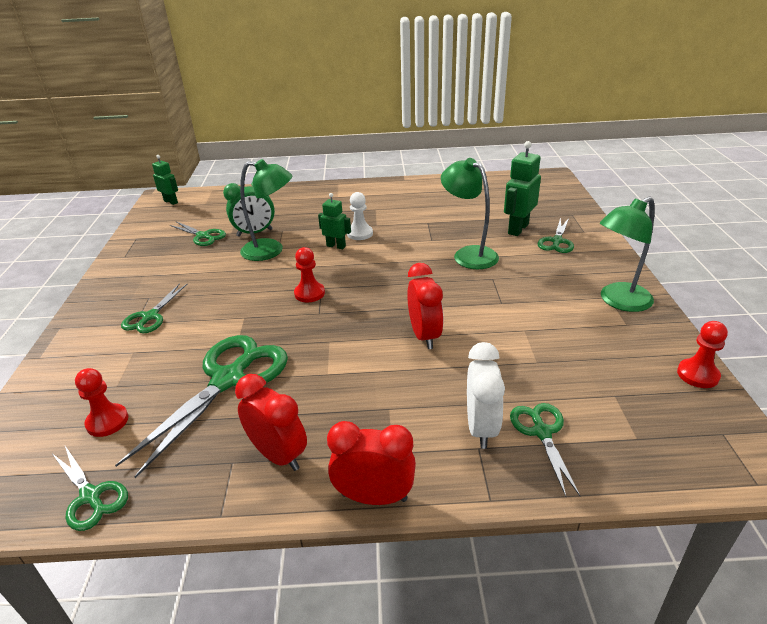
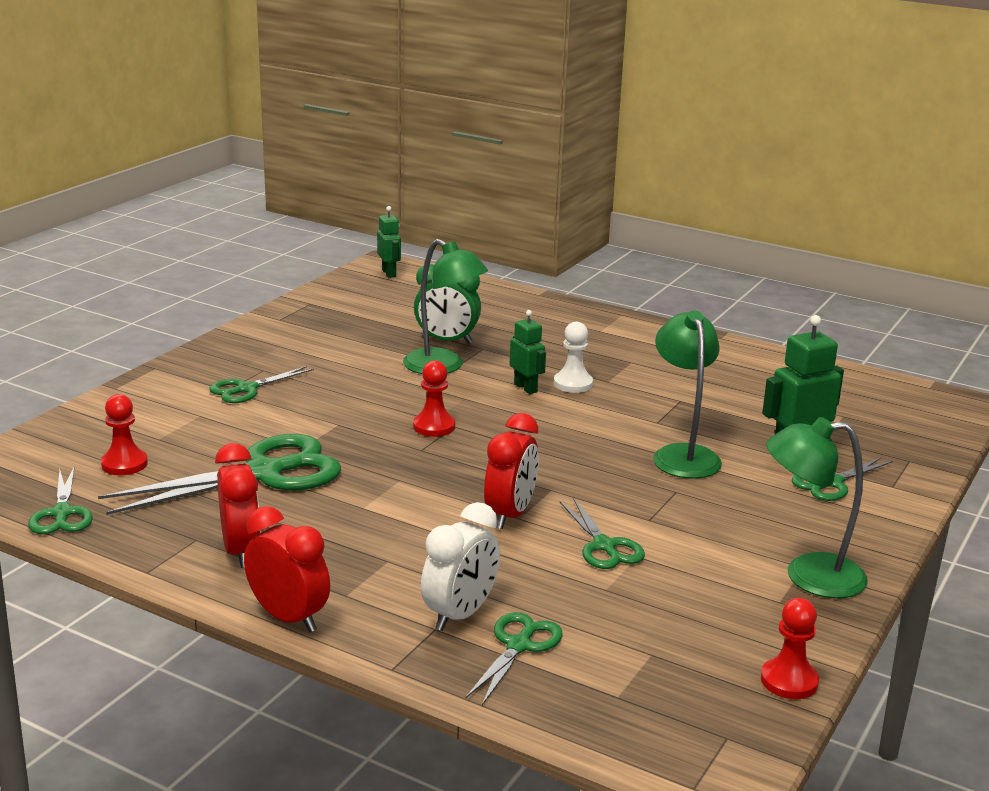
camera: 30 degrees right, 10 degrees down
green scissors [170,221,226,246] -> green scissors moved to [560,498,645,569]

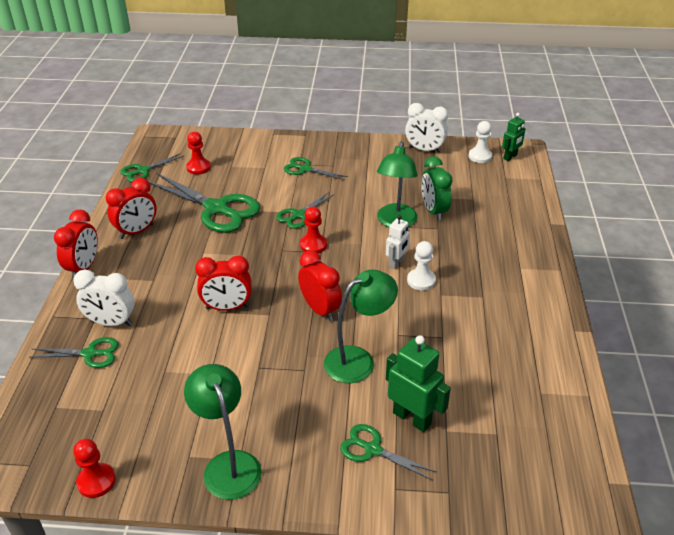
camera: 65 degrees right, 15 degrees up
green robot [510,310,546,394] -> white robot [386,215,410,269]
green scissors [560,498,645,569] -> green scissors moved to [276,192,335,229]
none -> red clock [298,250,342,321]
none -> white clock [405,103,448,153]
none -> white pawn [468,121,492,163]

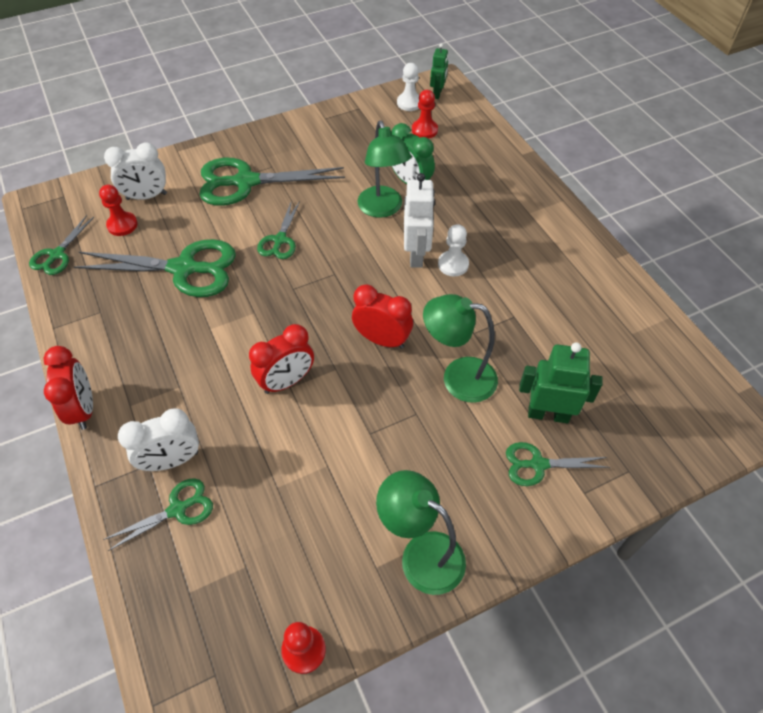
camera: 30 degrees left, 15 degrees up
red clock [106,178,157,239] -> none
green scissors [284,157,348,180] -> green scissors [199,158,345,206], size x1.89
red pawn [300,206,327,253] -> red pawn moved to [412,90,438,139]
green lamp [324,270,398,383] -> green lamp turned 105 degrees counterclockwise [423,294,498,403]
white robot [386,215,410,269] -> white robot [404,173,435,268], size x1.60
white clock [405,103,448,153] -> white clock moved to [104,142,167,200]

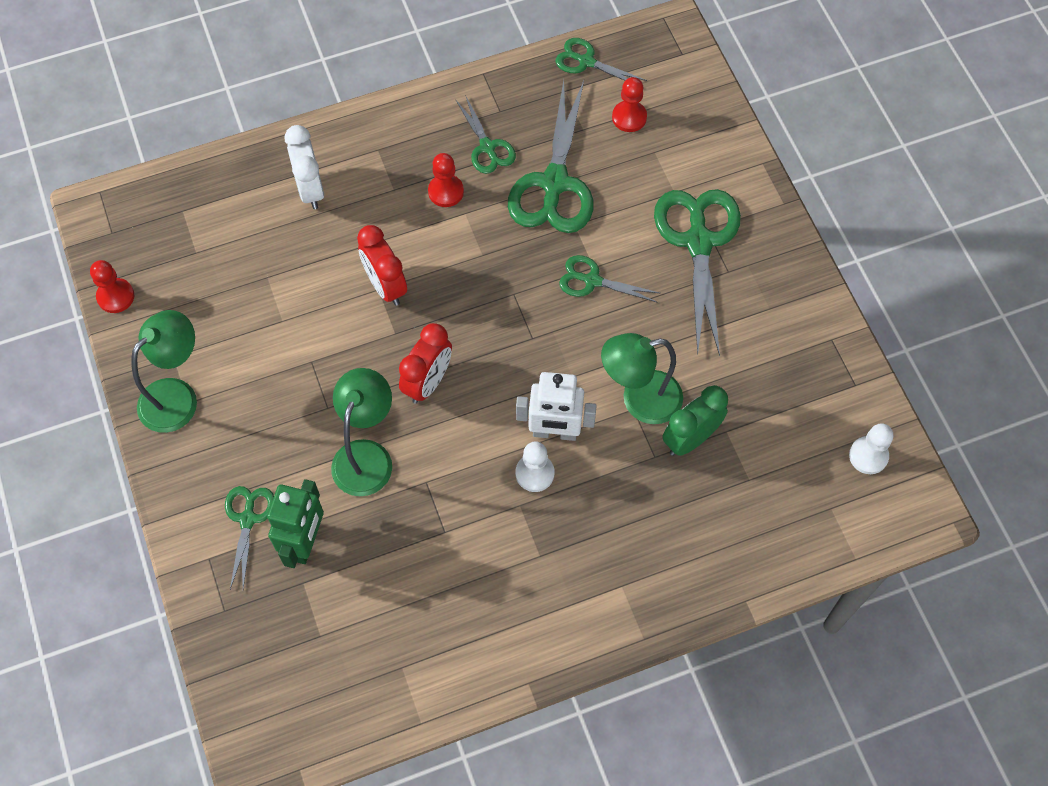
camera: 95 degrees right, 10 degrees up
red clock [44,346,93,430] -> none
green scissors [103,478,213,551] -> green scissors moved to [455,95,516,174]
white clock [104,142,167,200] -> none
red pawn [412,90,438,139] -> red pawn moved to [428,153,464,207]
green robot [430,43,448,99] -> none

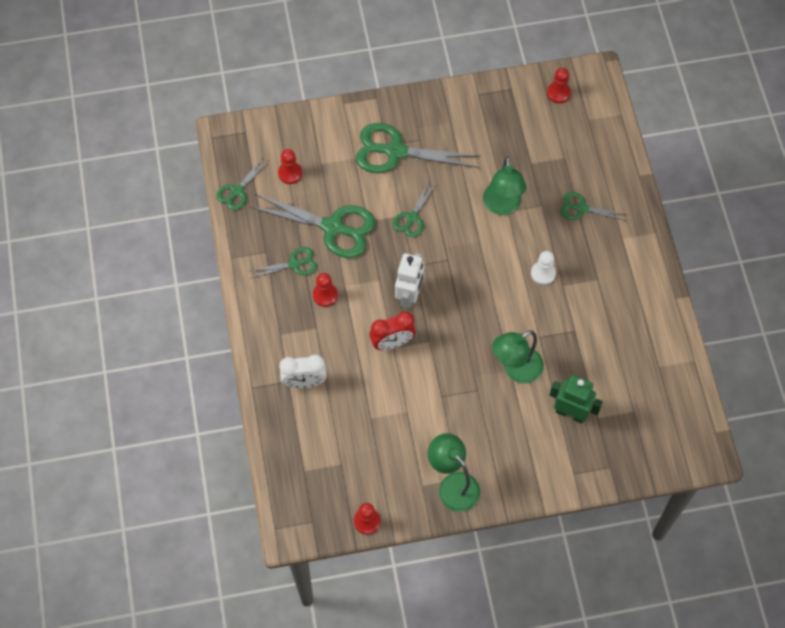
camera: 80 degrees left, 0 degrees up
green scissors [225,486,274,589] -> green scissors moved to [560,192,628,221]
green lamp [331,368,392,496] -> green lamp turned 60 degrees counterclockwise [492,330,544,384]
red clock [399,323,452,404] -> none
white robot [516,372,597,441] -> white robot moved to [395,253,424,309]
green clock [662,385,728,456] -> none
white pawn [849,423,893,474] -> red pawn [547,68,571,103]

